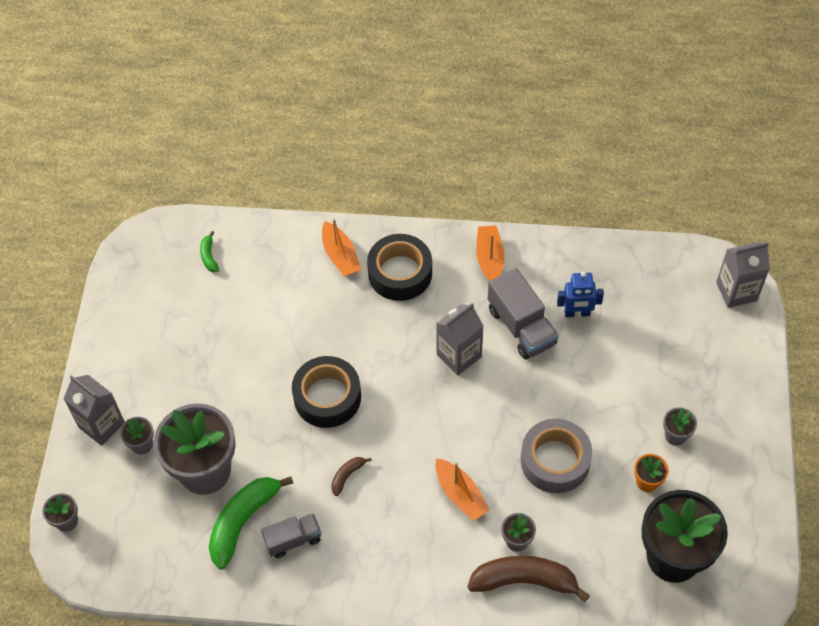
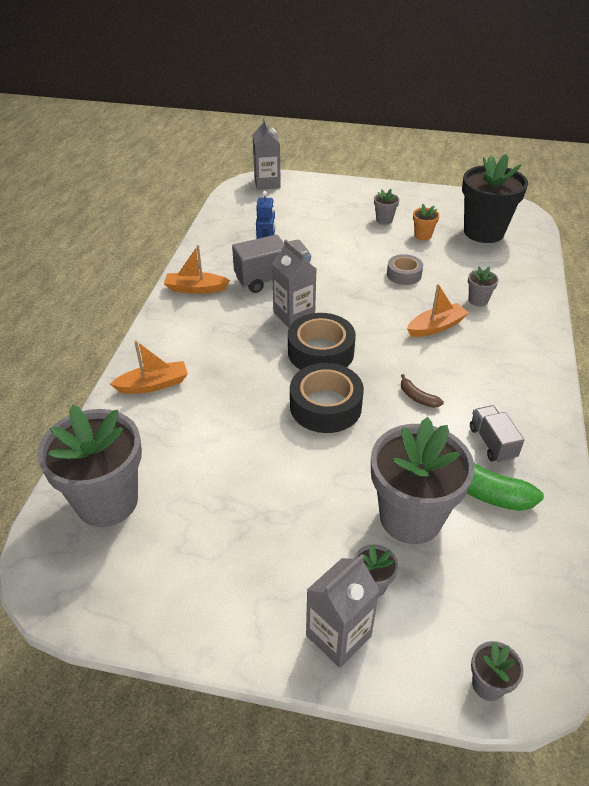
camera: 85 degrees left, 15 degrees down
green banana [200,231,219,272] -> grey flower pot [37,405,142,527]
black tape [367,234,432,301] -> black tape moved to [288,313,356,370]
brown banana [468,556,590,602] -> none
grey tape [521,419,592,493] -> grey tape [387,254,423,285], size x0.60

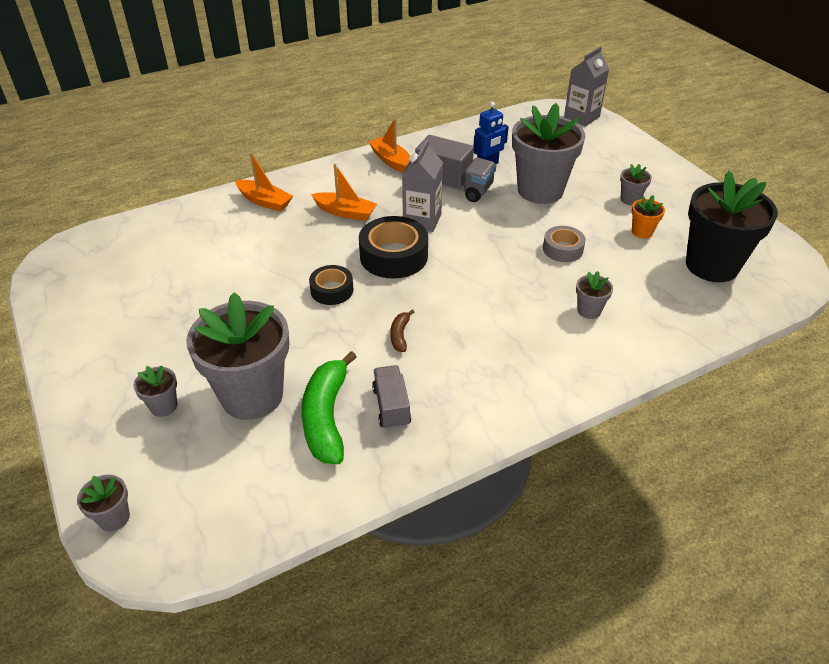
camera: 50 degrees right, 0 degrees up
grey flower pot [37,405,142,527] -> grey flower pot moved to [512,103,586,204]
black tape [290,363,364,433] -> black tape [309,265,354,305], size x0.60
grey carton [306,554,380,668] -> none
orange boat [407,284,469,337] -> orange boat moved to [311,164,377,221]
grey truck [470,405,524,463] -> grey truck turned 45 degrees counterclockwise [372,365,411,430]

